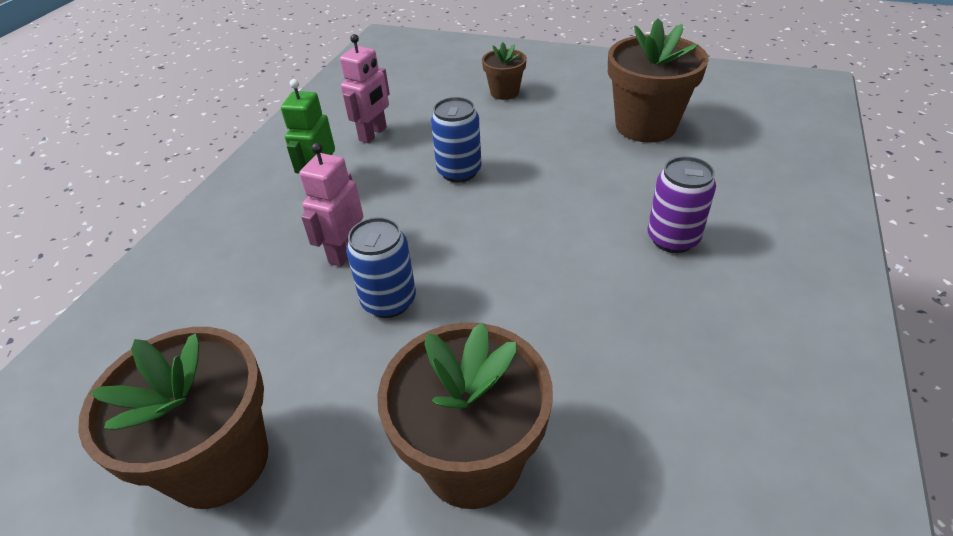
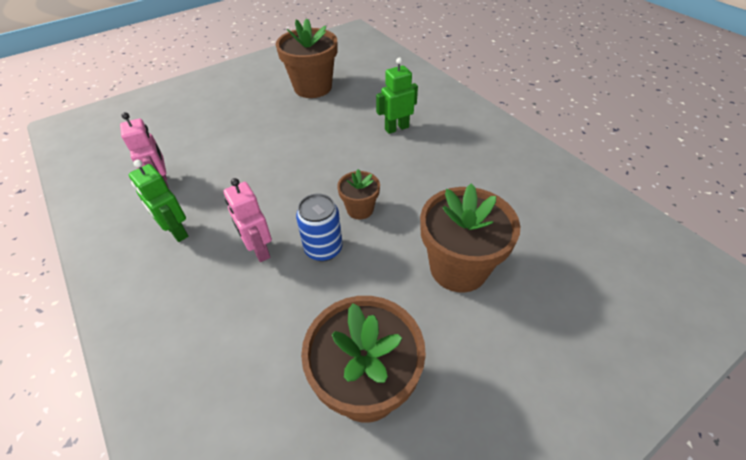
camera: 55 degrees left, 5 degrees up
blue can [431,97,482,183] -> none
brown flower pot [482,42,527,100] -> brown flower pot moved to [337,169,380,219]
purple can [647,156,716,253] -> green robot [376,57,418,134]

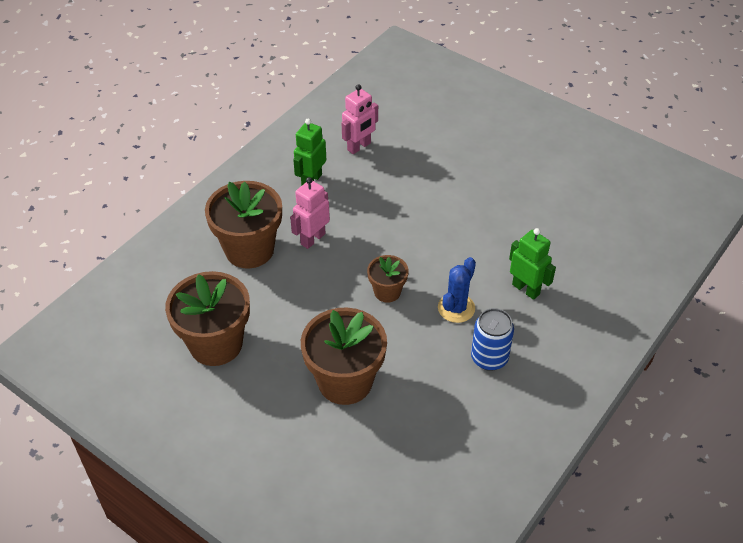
camera: 70 degrees right, 0 degrees up
brown flower pot [276,18,337,98] -> brown flower pot moved to [205,181,282,269]
blue can [296,193,343,262] -> blue can moved to [471,308,514,371]
none -> blue cactus [438,257,476,323]

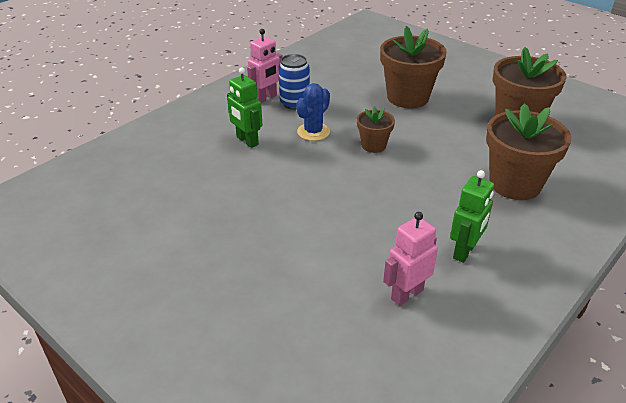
camera: 175 degrees left, 10 degrees down
pink robot [290,177,330,249] -> pink robot moved to [247,29,283,103]

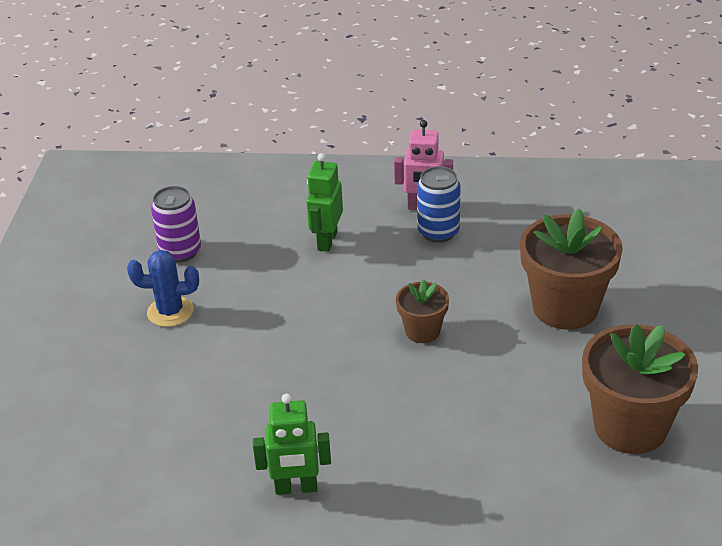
camera: 55 degrees right, 0 degrees up
blue cactus [296,83,330,141] -> blue cactus moved to [127,250,199,327]
pink robot [383,212,438,306] -> none
brown flower pot [486,103,572,200] -> none
none -> purple can [151,186,201,262]

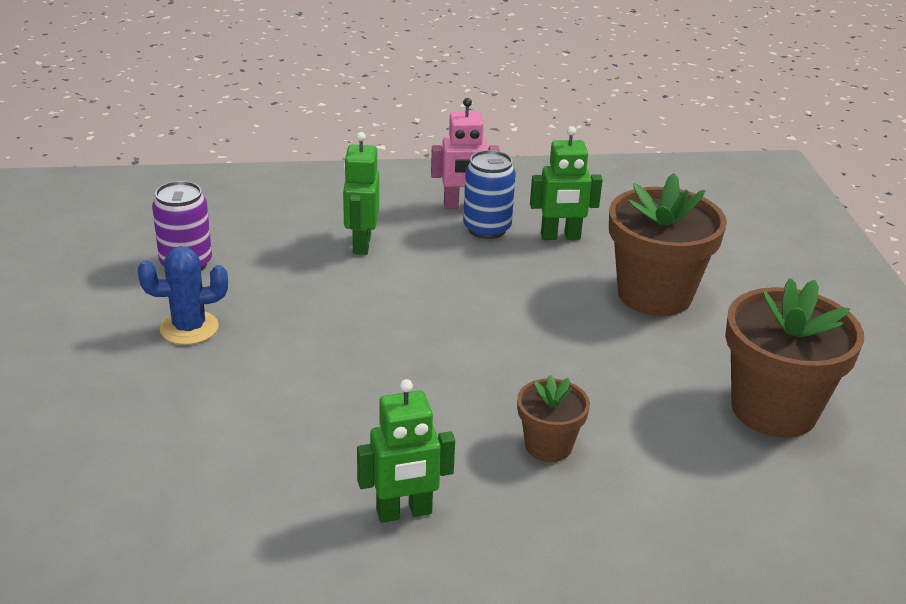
camera: 15 degrees left, 5 degrees down
brown flower pot [396,280,449,343] -> brown flower pot moved to [517,375,590,462]
none -> green robot [530,126,603,240]

